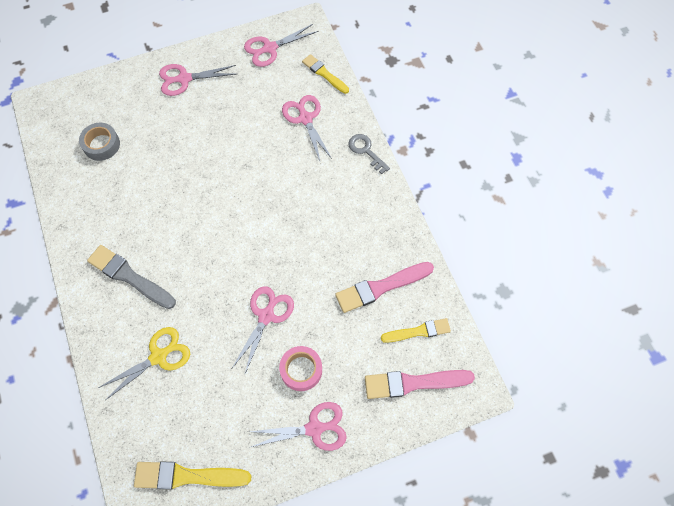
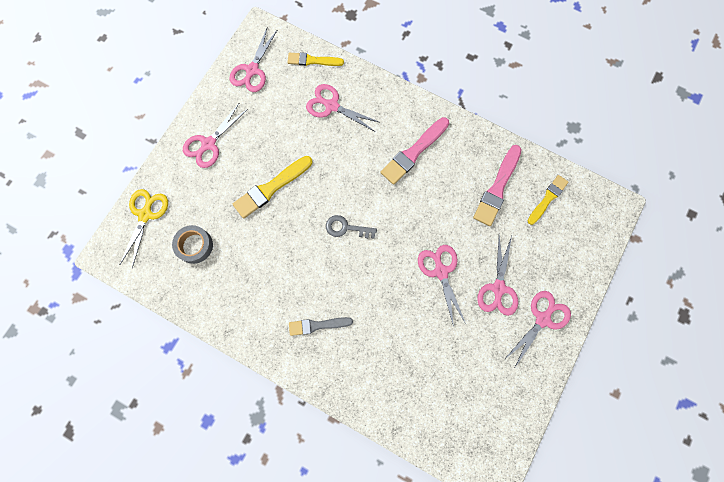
camera: 40 degrees left, 10 degrees up
grey brush [87,245,176,309] -> grey brush [289,317,353,336], size x0.66
yellow scissors [98,327,190,400] -> yellow scissors moved to [120,189,168,268]
yellow brush [134,462,251,490] -> yellow brush moved to [233,156,312,218]
pink tape [279,346,322,391] -> pink scissors [477,236,518,316]
grey key [349,134,390,174] -> grey key moved to [326,215,377,239]
pink brush [365,370,475,399] -> pink brush moved to [381,117,449,185]

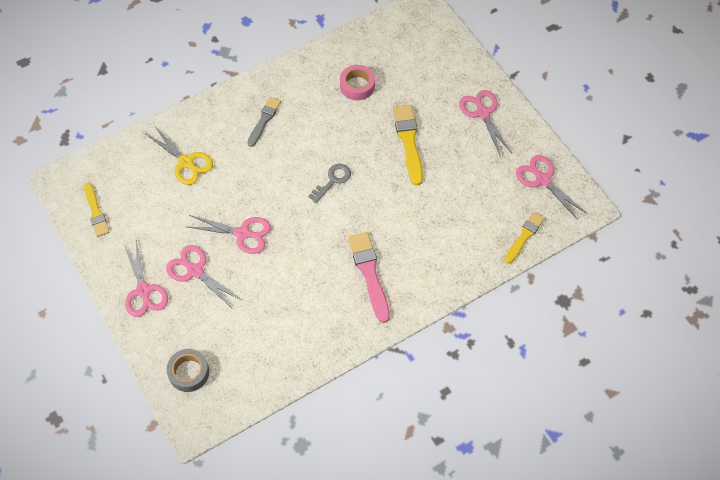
camera: 120 degrees right, 15 degrees down
yellow scissors [120,189,168,268] -> yellow scissors moved to [146,127,213,185]
grey tape [172,225,213,264] -> grey tape moved to [167,349,209,392]
pink scissors [306,84,381,131] -> none
pink brush [473,145,522,226] -> none
yellow brush [528,175,568,225] -> yellow brush moved to [84,183,109,237]
none -> pink tape [340,65,375,100]

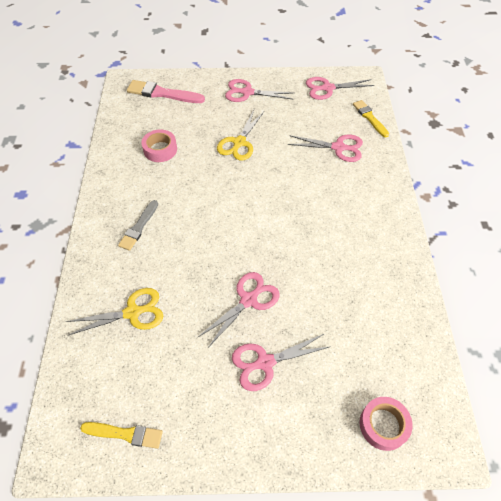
camera: 60 degrees left, 5 degrees down
pink scissors [124,240,168,317] -> pink scissors moved to [287,135,363,162]
grey tape [167,349,209,392] -> pink tape [360,397,412,451]
grey brush [247,97,281,147] -> grey brush turned 120 degrees counterclockwise [118,200,158,251]
grey key [308,164,351,203] -> none
pink brush [348,232,390,323] -> pink brush moved to [127,80,205,103]
yellow brush [393,105,423,186] -> yellow scissors [217,110,264,161]

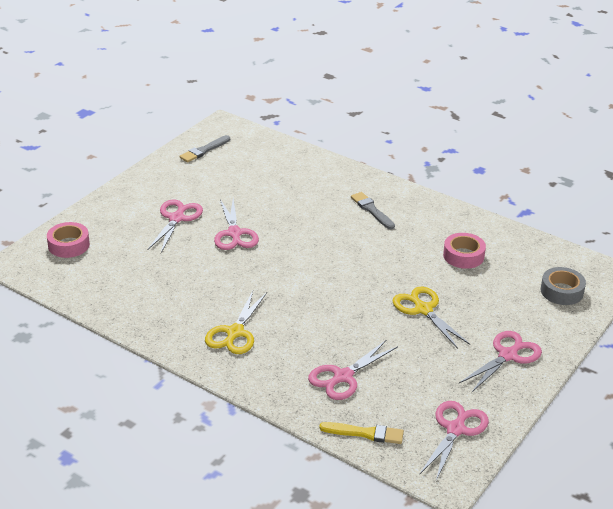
camera: 125 degrees right, 20 degrees down
yellow scissors [66,288,163,335] -> yellow scissors moved to [205,291,267,354]
yellow brush [80,422,163,449] -> grey brush [179,135,230,163]
pink brush [127,80,205,103] -> grey tape [541,267,586,305]

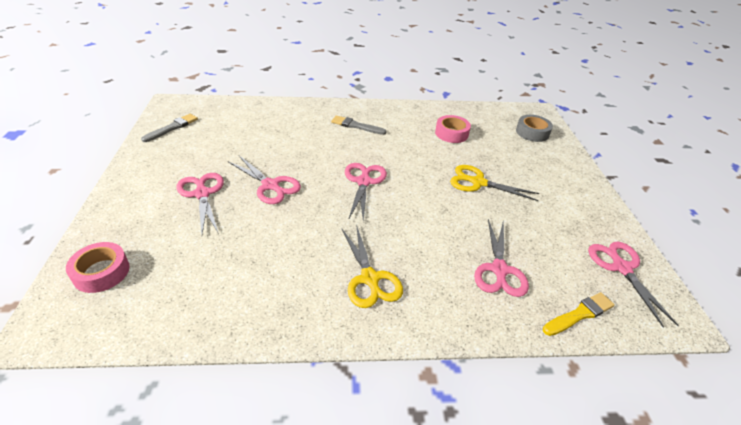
camera: 40 degrees left, 5 degrees up
grey brush [179,135,230,163] -> grey brush turned 150 degrees counterclockwise [141,114,198,142]
pink scissors [459,331,542,392] -> pink scissors moved to [345,163,387,222]

